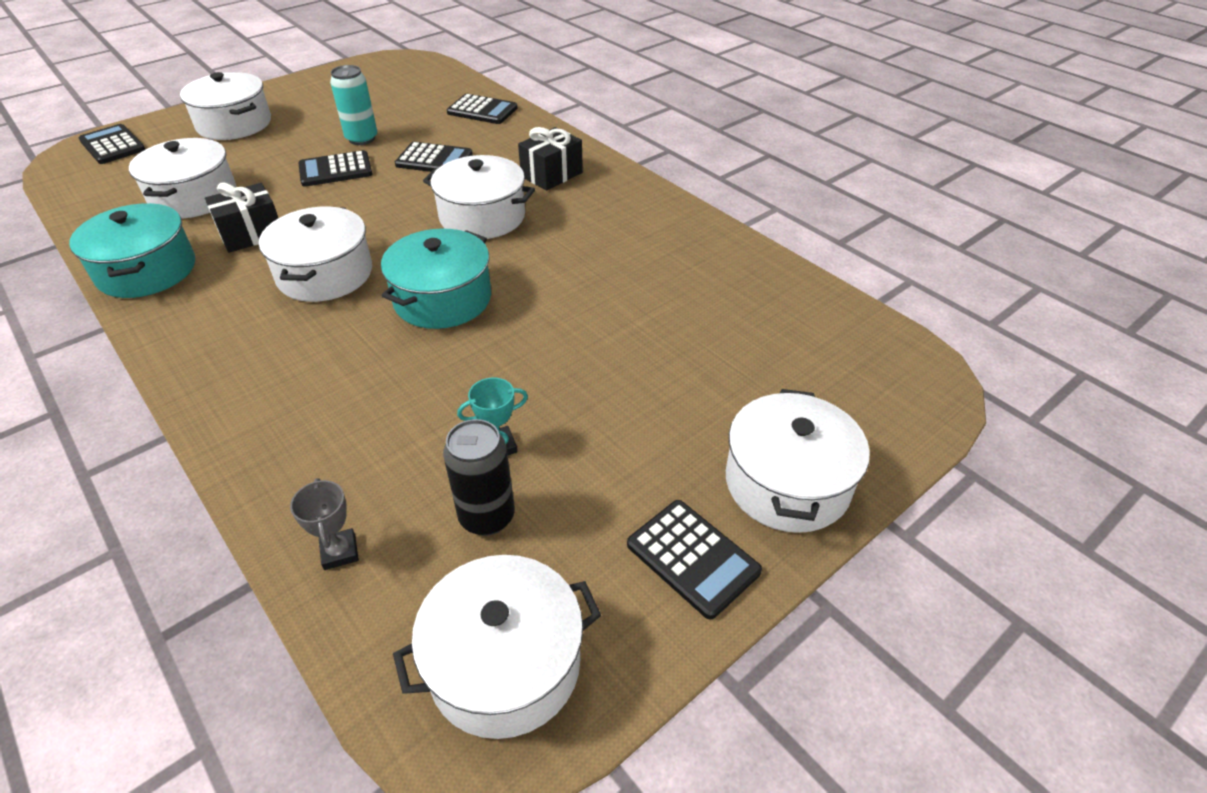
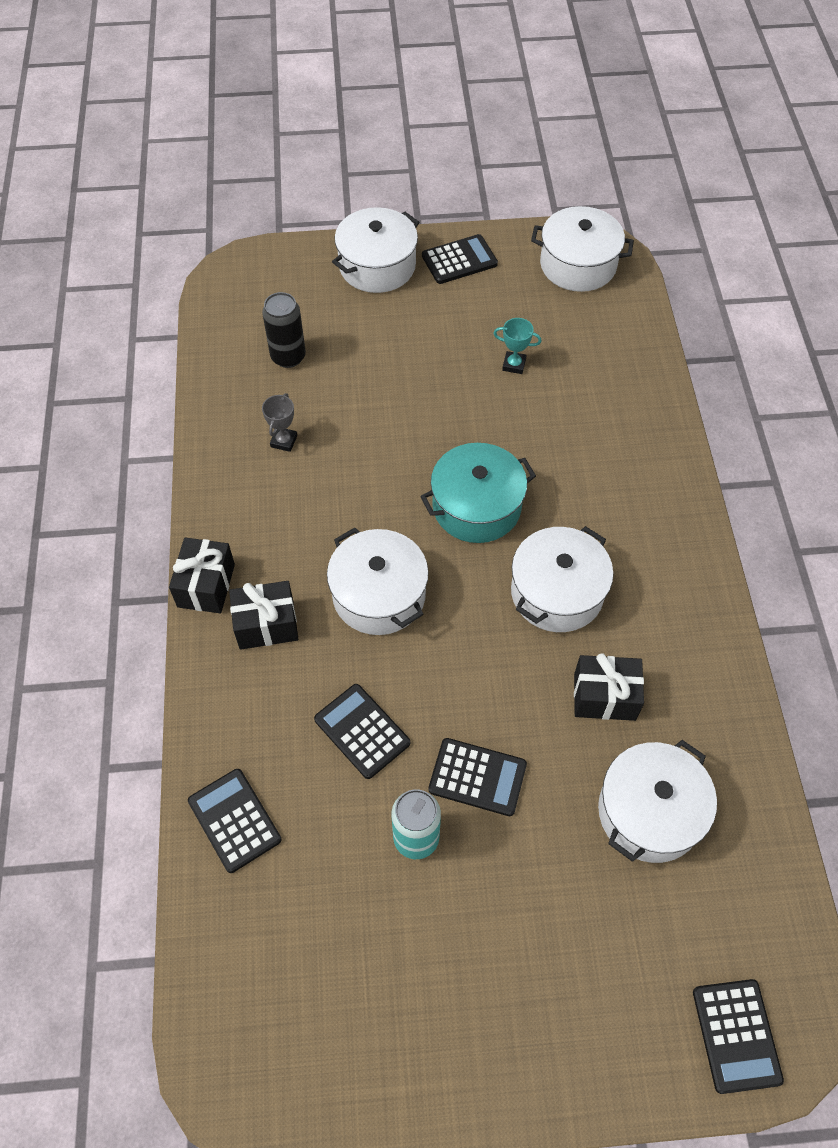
camera: 145 degrees left, 15 degrees up
turquoise pot [69,203,195,298] -> none
white pot [180,72,271,140] -> none
grey trophy [290,478,359,570] -> grey trophy moved to [262,393,297,452]
black can [443,419,515,536] -> black can moved to [262,292,306,368]
black calculator [627,500,762,620] -> black calculator turned 75 degrees clockwise [422,234,498,284]
none -> black gift [169,537,235,613]

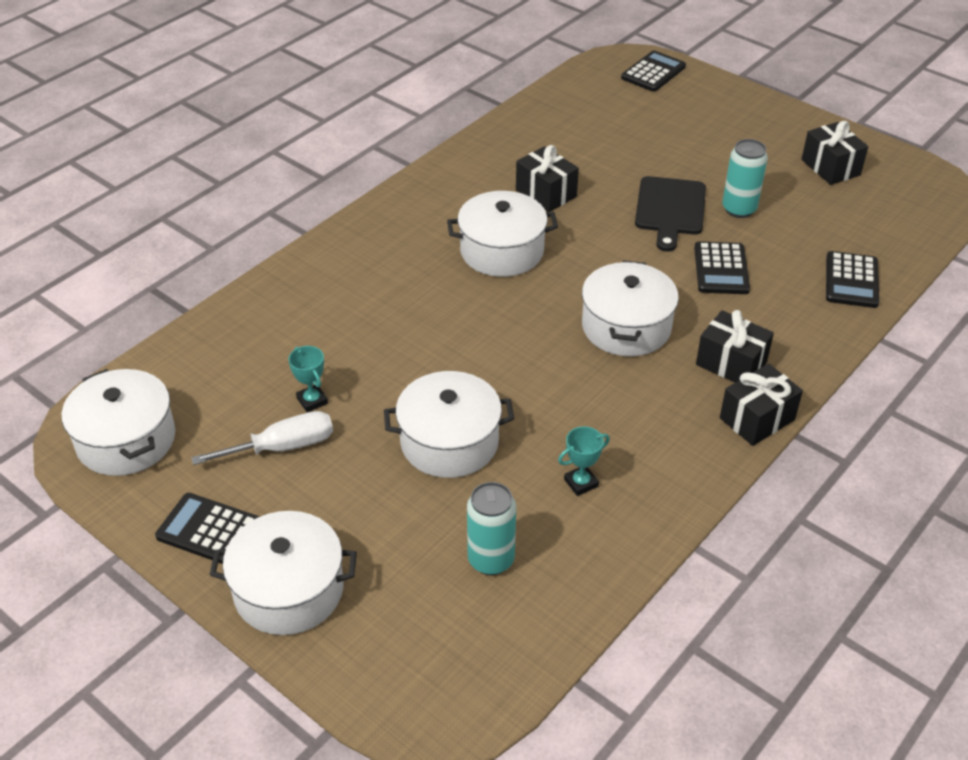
camera: 135 degrees left, 15 degrees down
black can [262,292,306,368] -> turquoise can [467,482,516,575]
grey trophy [262,393,297,452] -> turquoise trophy [558,426,610,496]
turquoise pot [420,443,536,543] -> none
black calculator [428,738,527,816] -> black cutting board [635,176,706,252]
white pot [598,740,717,863] -> white pot moved to [384,371,514,478]
none -> white screwdriver [191,411,333,465]
none -> black gift [801,121,868,185]

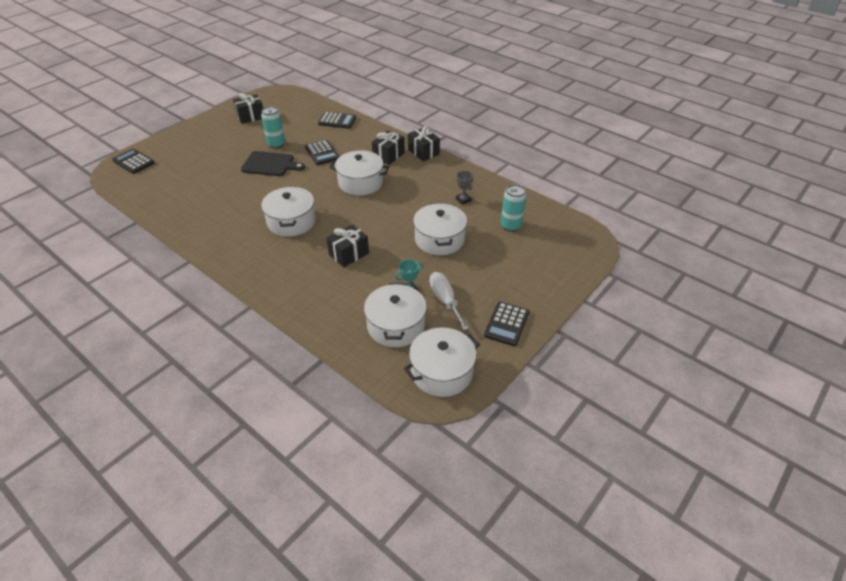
camera: 90 degrees left, 0 degrees up
white pot [210,511,357,635] -> white pot moved to [364,283,427,347]
black gift [516,145,579,212] -> black gift moved to [327,224,369,267]
turquoise trophy [558,426,610,496] -> grey trophy [456,171,474,205]
black calculator [694,241,750,294] -> black calculator turned 60 degrees clockwise [305,140,340,165]

